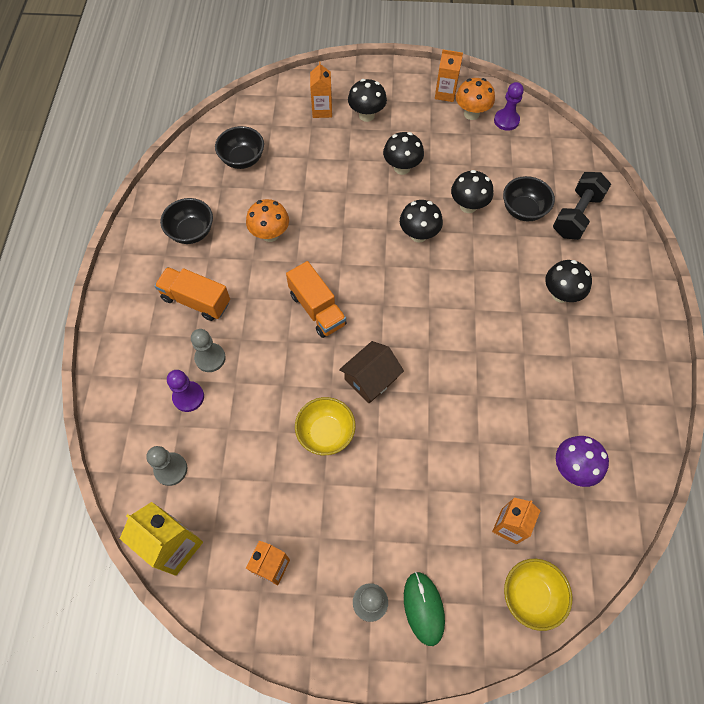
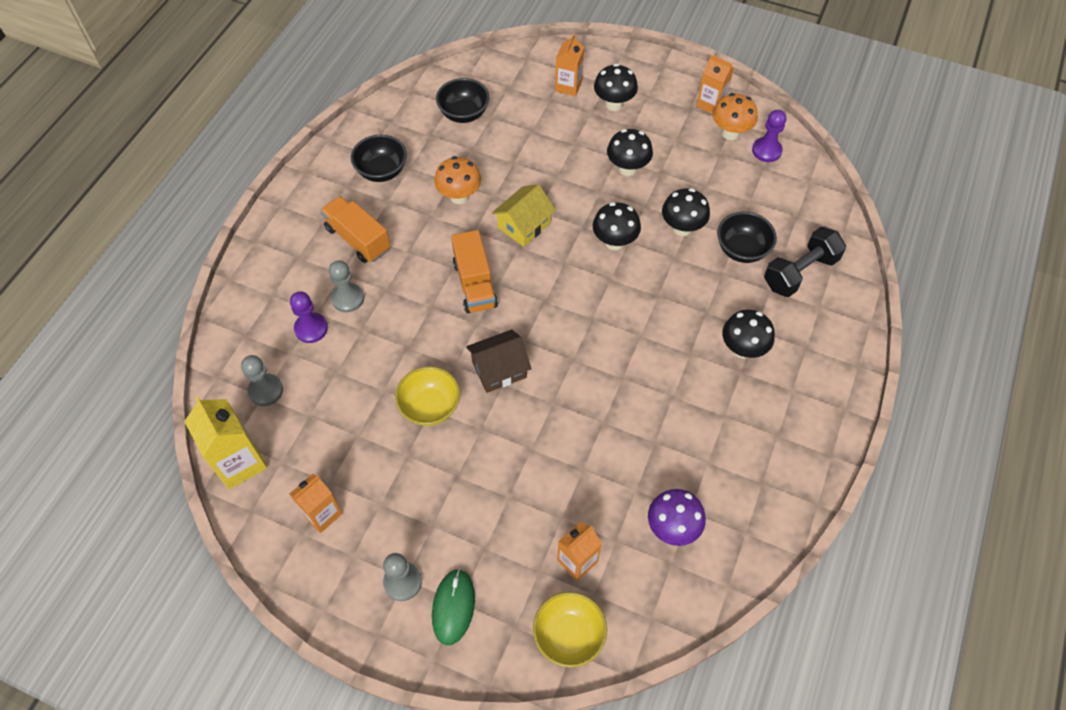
camera: 20 degrees right, 5 degrees down
none -> yellow house [492,184,556,247]

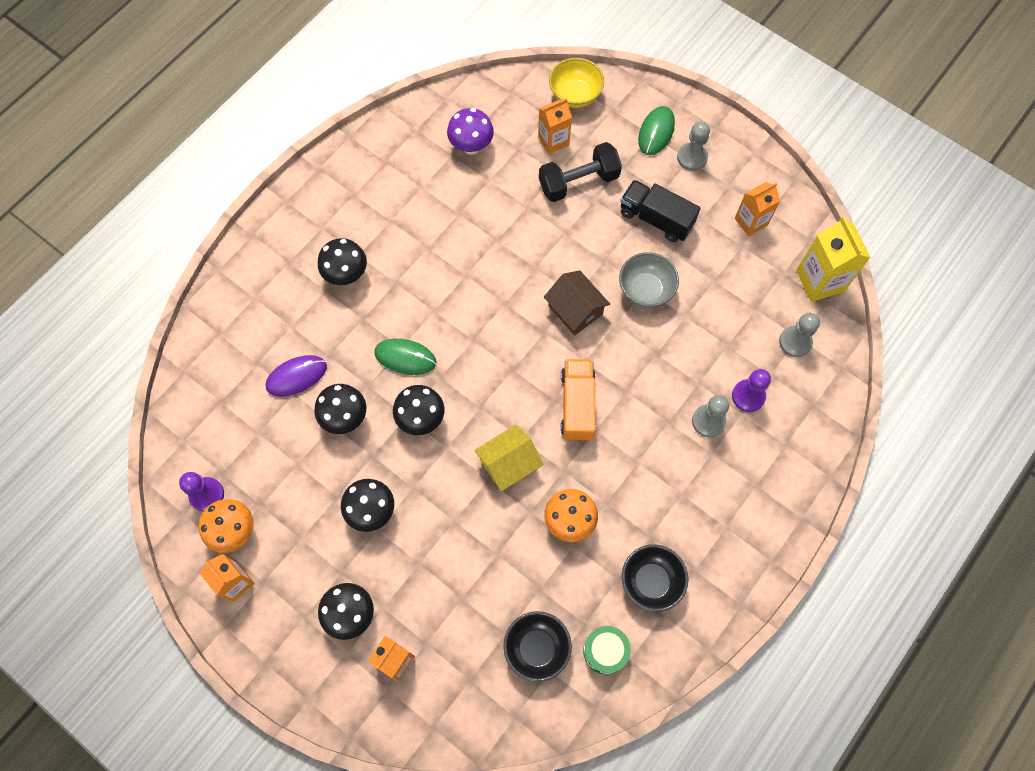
camera: 165 degrees left, 10 degrees up
orange truck [320,196,390,263] -> none
yellow bowl [395,366,460,426] -> grey bowl [619,252,679,308]
brown house [466,329,532,393] -> brown house turned 60 degrees clockwise [544,270,610,335]
black bowl [717,212,777,263] -> purple mouse [266,355,327,397]
black dumbbell [764,227,846,297] -> black dumbbell moved to [539,142,622,202]
none -> green mouse [374,339,436,375]
none -> green drum [583,626,631,674]
none -> black truck [620,180,700,242]

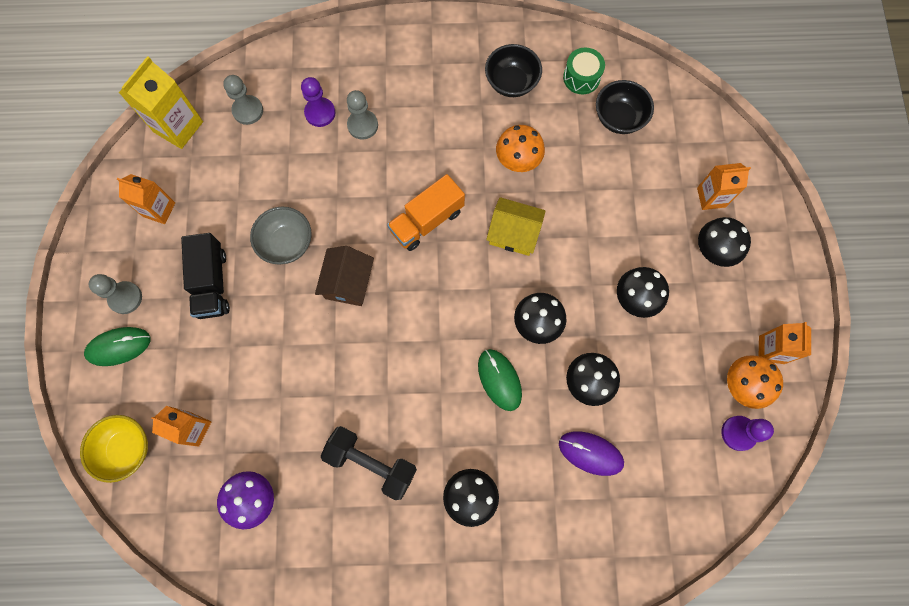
camera: 130 degrees left, 5 degrees up
black dumbbell [539,142,622,202] -> black dumbbell moved to [320,426,417,500]

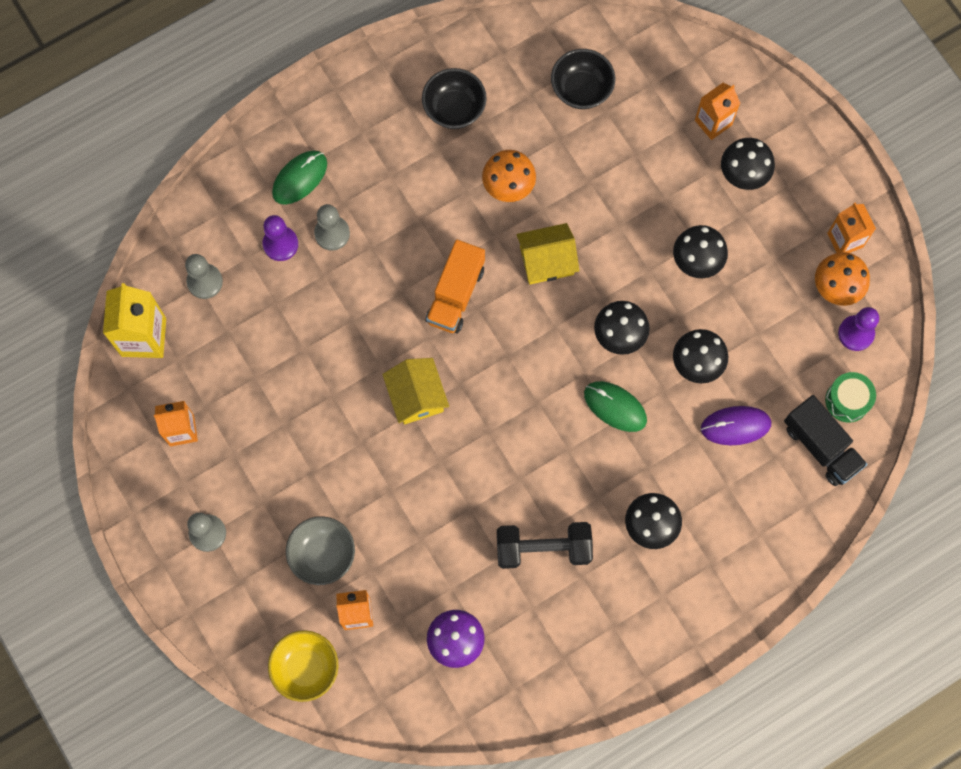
camera: 30 degrees left, 0 degrees up
green mouse [84,327,151,366] -> green mouse moved to [272,151,327,205]
black truck [181,233,230,319] -> black truck moved to [784,395,867,486]
grey bowl [250,207,312,265] -> grey bowl moved to [286,516,355,585]
brown house [315,246,374,306] -> yellow house [382,358,449,425]
green drum [563,48,605,94] -> green drum moved to [825,372,876,422]

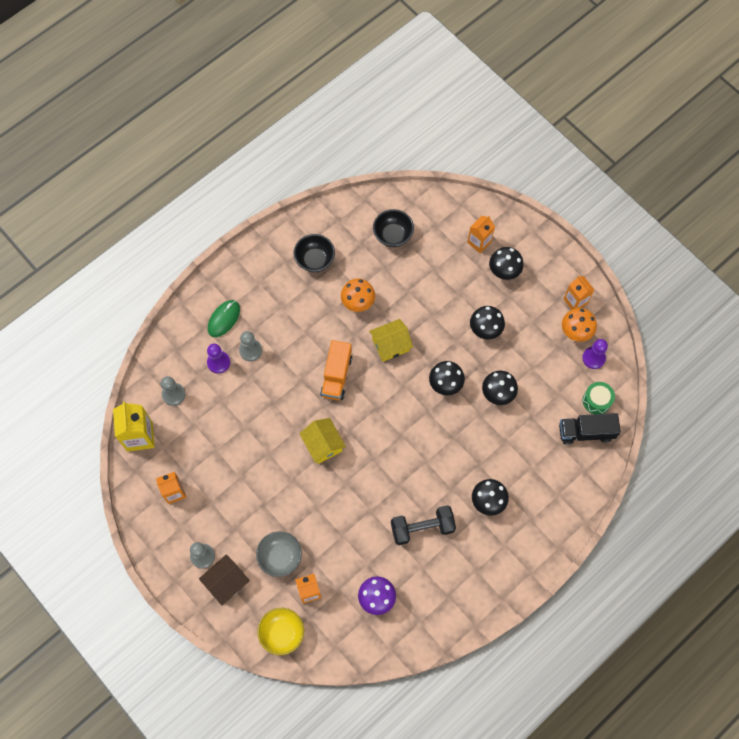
camera: 10 degrees left, 5 degrees down
green mouse [584,381,647,432] -> none
purple mouse [701,406,771,445] -> none
black truck [784,395,867,486] -> black truck turned 135 degrees clockwise [559,413,621,445]
none -> brown house [199,554,250,605]

